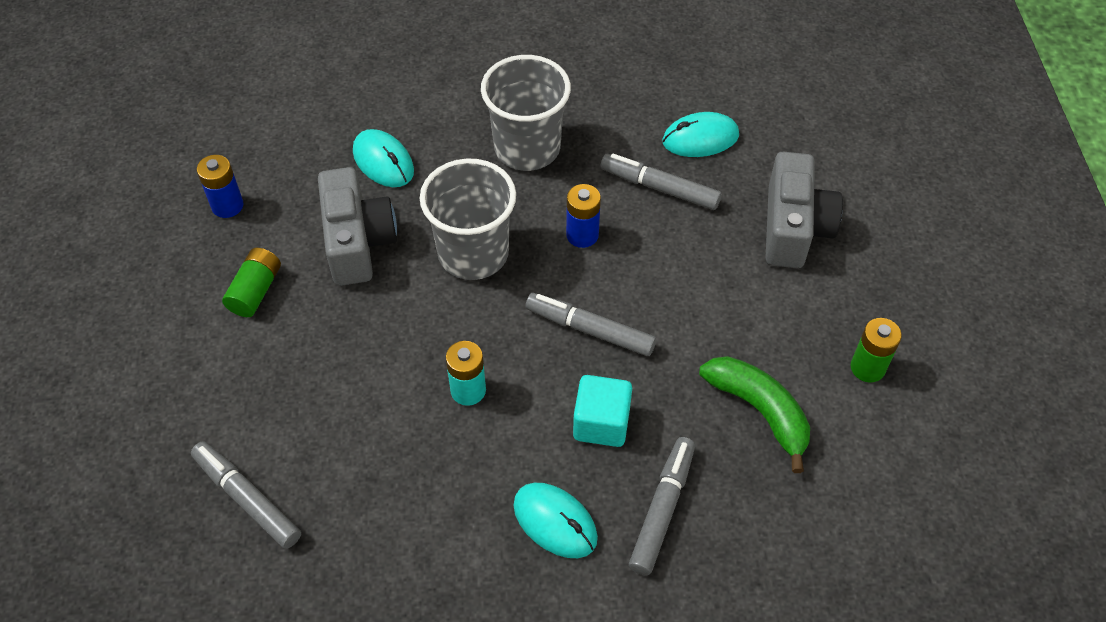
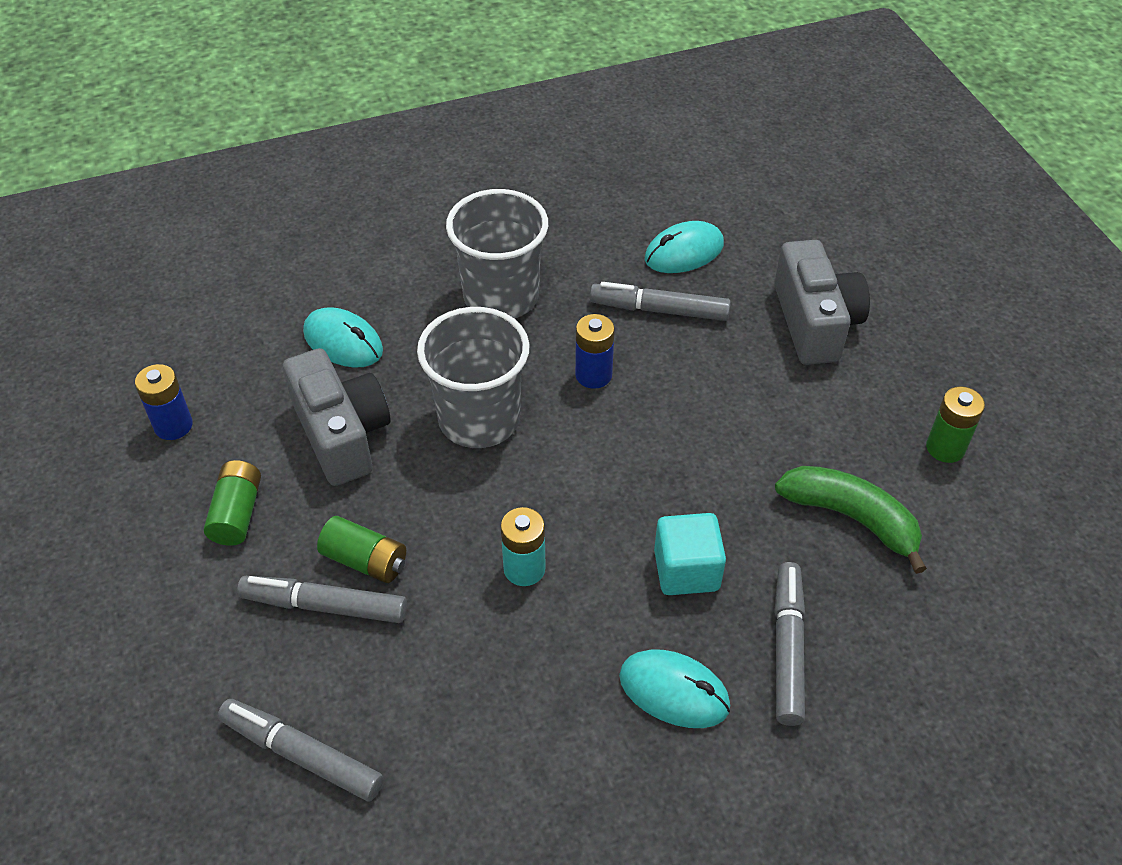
camera: 15 degrees left, 5 degrees down
grey marker [526,293,656,356] -> grey marker moved to [237,576,407,623]
none -> green battery [317,516,406,583]

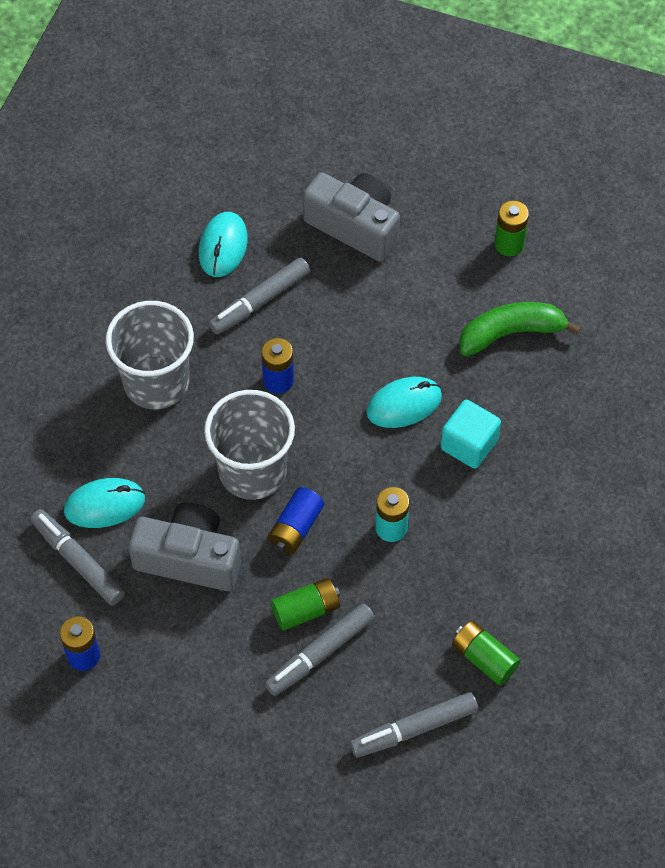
camera: 50 degrees left, 10 degrees up
green battery [204,460,261,546] -> green battery moved to [452,621,520,685]
turquoise mouse [619,650,730,728] -> turquoise mouse moved to [366,377,442,428]
grey marker [774,562,805,726] -> grey marker moved to [30,509,125,605]
none -> blue battery [268,487,324,554]

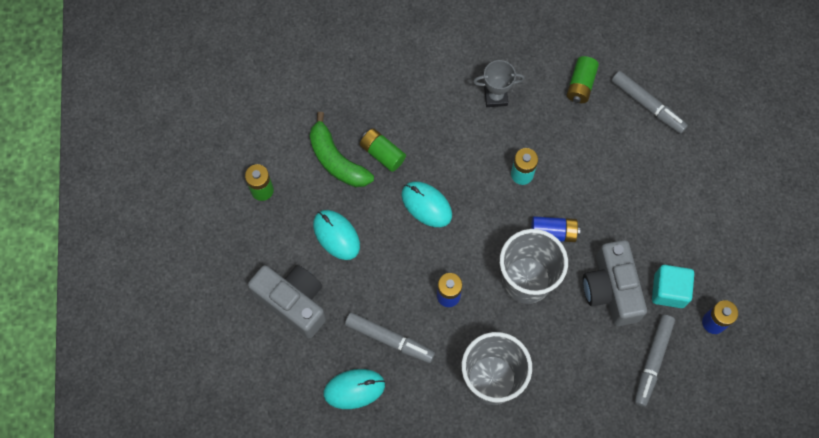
camera: 115 degrees left, 10 degrees up
turquoise mouse [64,478,145,528] -> turquoise mouse moved to [313,210,360,260]
grey marker [265,603,375,696] -> none
green battery [271,578,340,631] -> green battery moved to [360,128,406,172]
grey camera [303,172,400,262] -> grey camera turned 120 degrees clockwise [248,265,326,338]
turquoise cube [441,400,501,469] -> turquoise cube moved to [652,265,694,308]
none -> grey trophy [473,60,525,107]

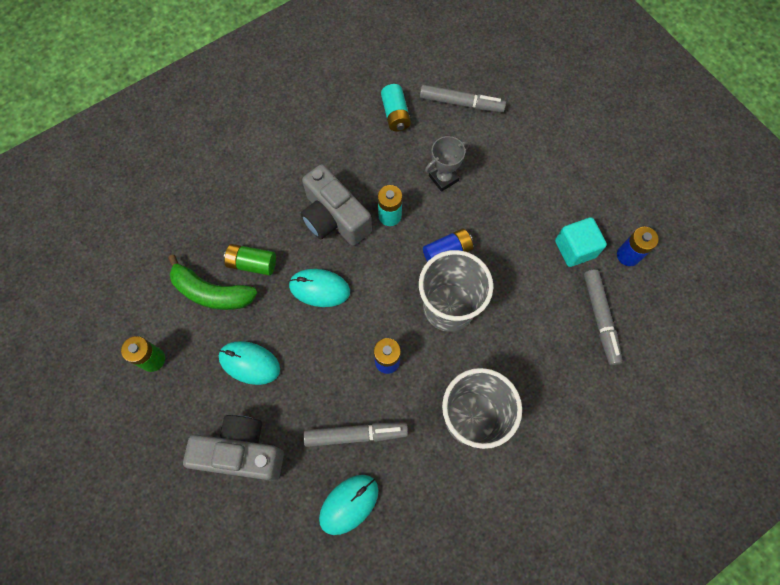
camera: 30 degrees left, 0 degrees up
grey trophy [473,60,525,107] -> grey trophy moved to [425,136,469,192]
green battery [567,56,599,103] -> turquoise battery [381,84,411,132]
grey camera [583,240,647,326] -> grey camera moved to [300,164,372,246]

